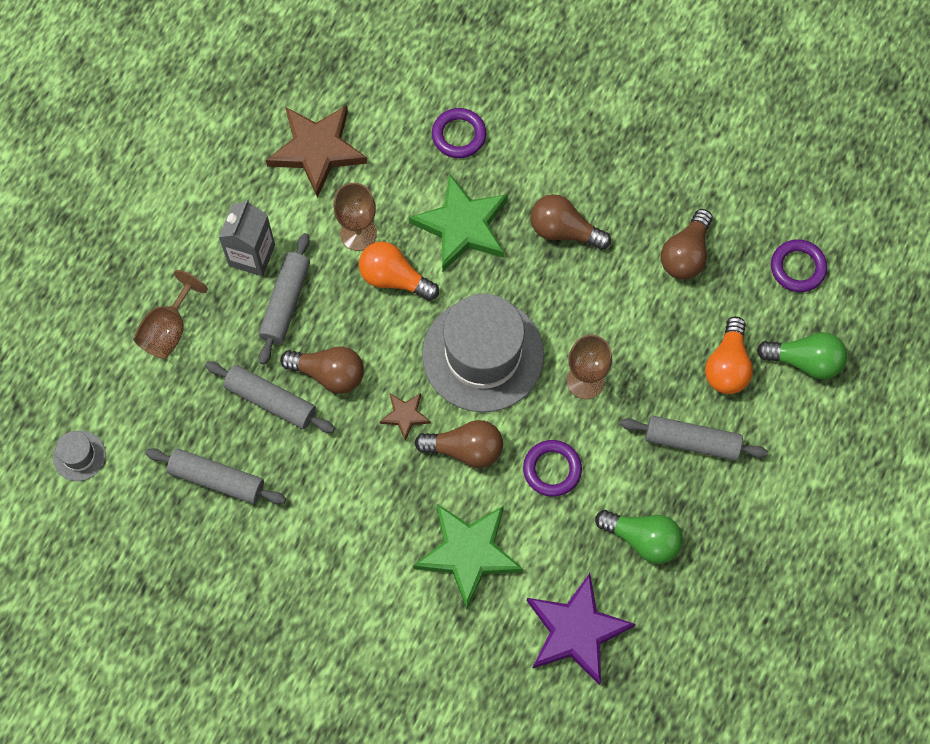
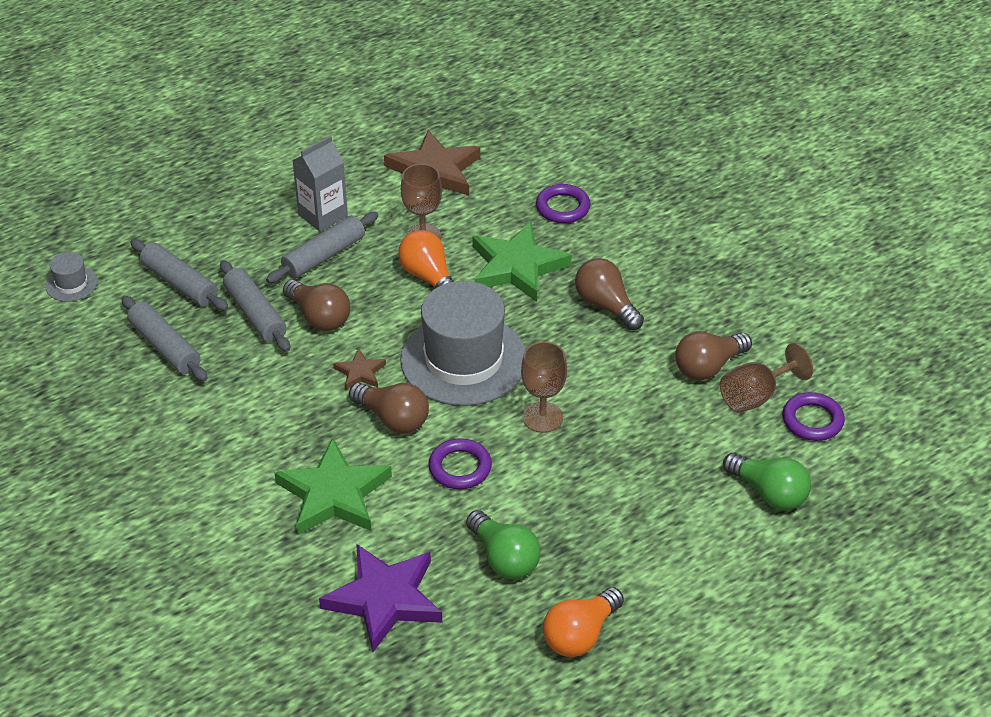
camera: 30 degrees right, 25 degrees down
brown goblet [133,270,208,359] -> brown goblet moved to [720,343,813,413]
grey rolling pin [620,415,768,461] -> grey rolling pin moved to [130,239,229,311]
orange light bulb [705,316,753,394] -> orange light bulb moved to [543,587,624,657]

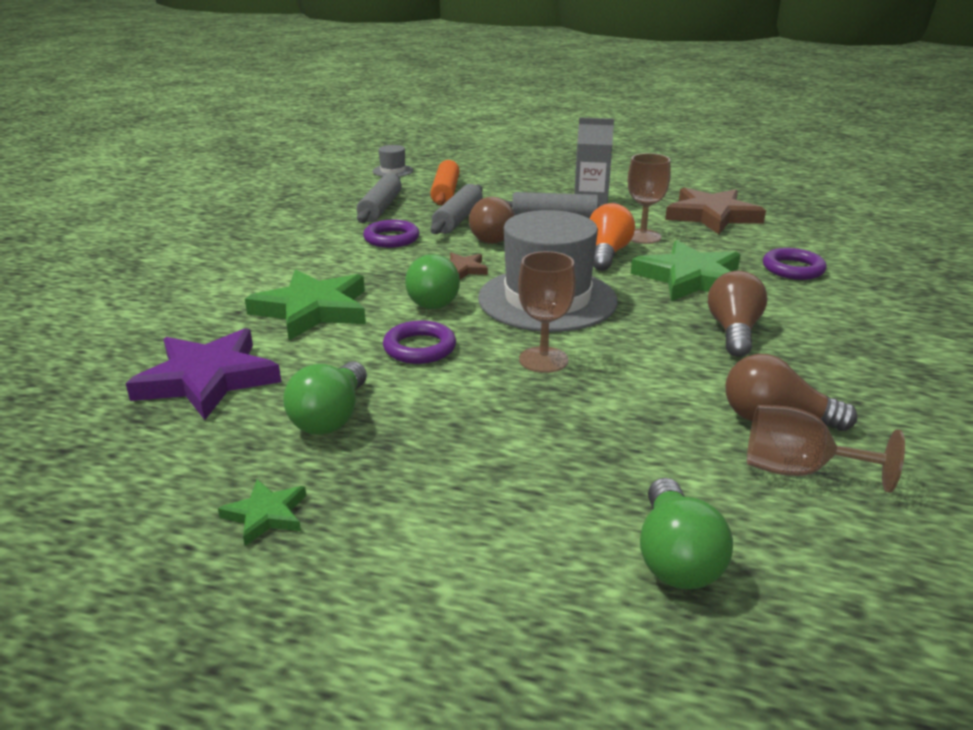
camera: 50 degrees right, 15 degrees down
grey rolling pin [130,239,229,311] -> orange rolling pin [430,160,460,205]
brown light bulb [349,383,429,433] -> green light bulb [405,254,460,309]
orange light bulb [543,587,624,657] -> green star [218,480,306,546]
purple ring [782,392,845,441] -> purple ring moved to [363,220,419,248]

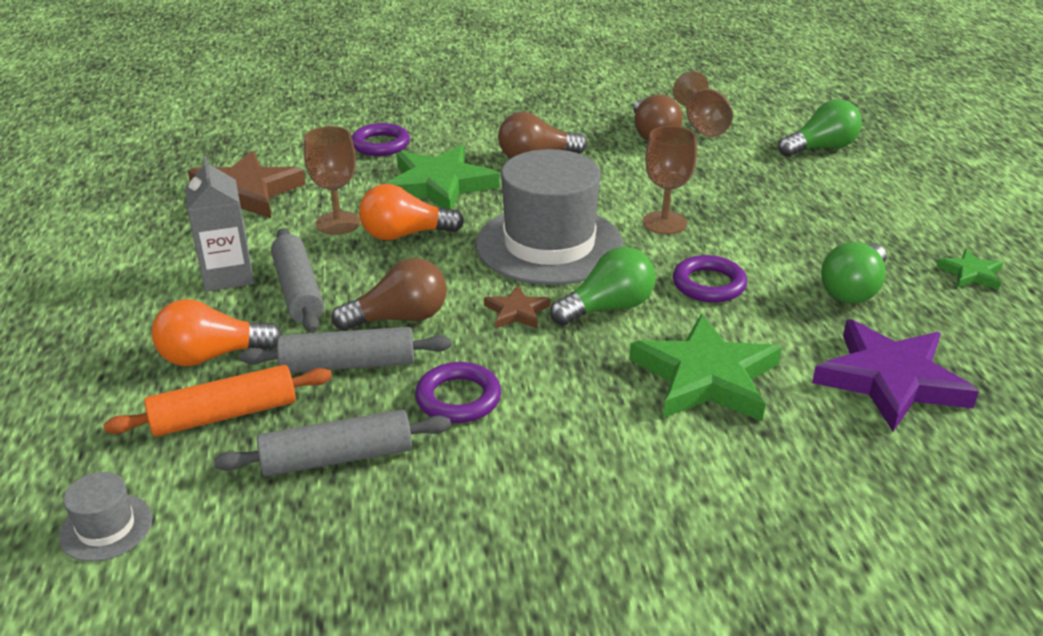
camera: 115 degrees left, 5 degrees up
green light bulb [283,361,367,435] -> green light bulb turned 135 degrees clockwise [821,242,887,303]
none -> orange light bulb [152,299,282,366]

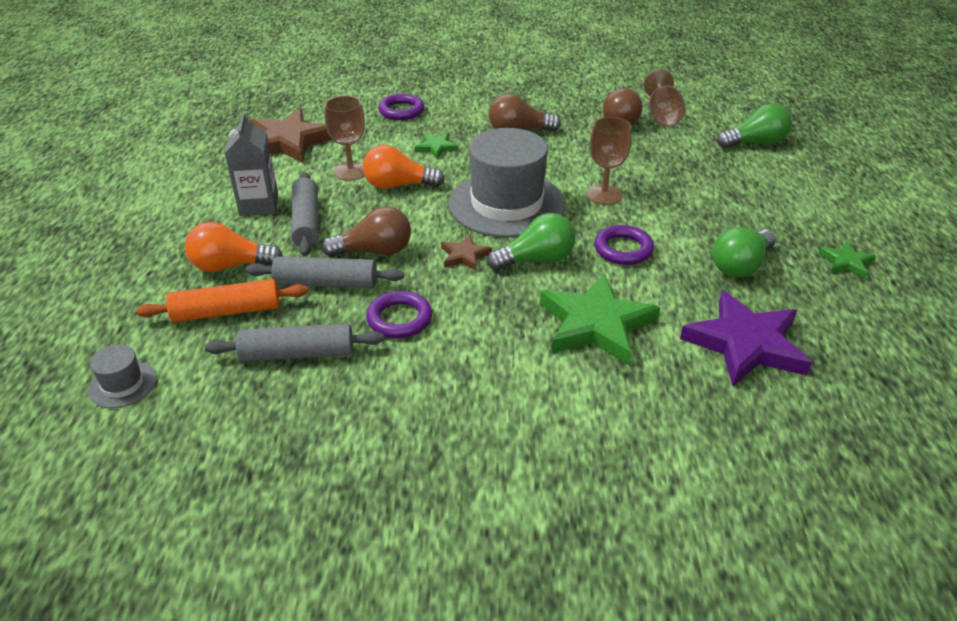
camera: 10 degrees right, 5 degrees up
green star [386,145,500,209] -> green star [415,133,459,159], size x0.48

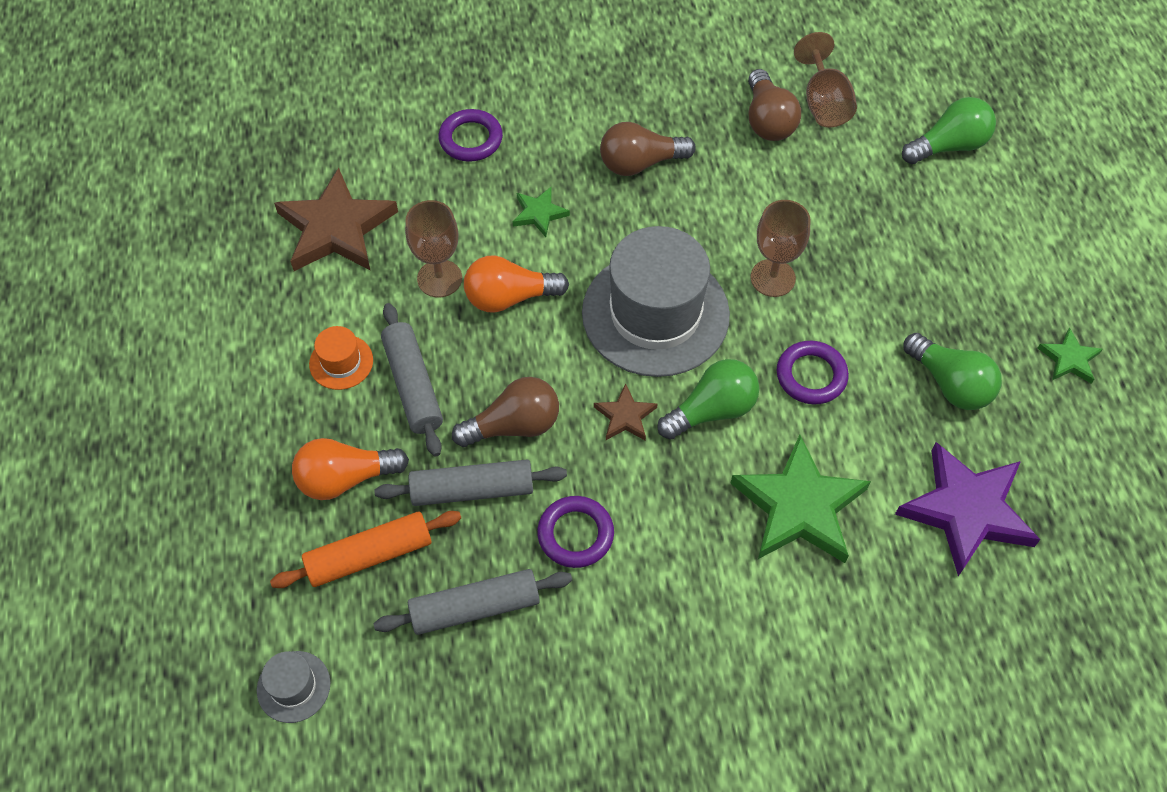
camera: 10 degrees left, 20 degrees up
grey carton [224,113,278,216] -> orange hat [309,326,373,390]
green light bulb [712,227,776,278] -> green light bulb turned 75 degrees counterclockwise [904,333,1002,410]

